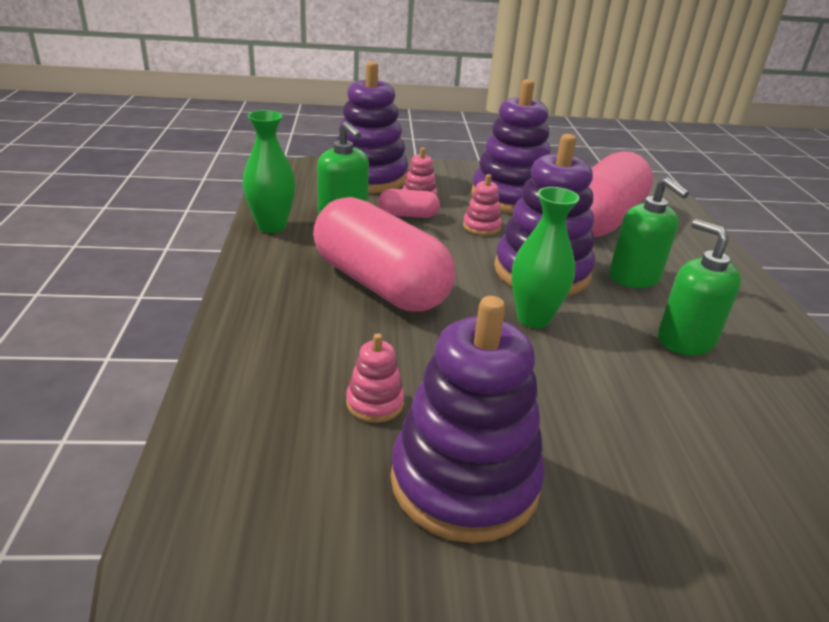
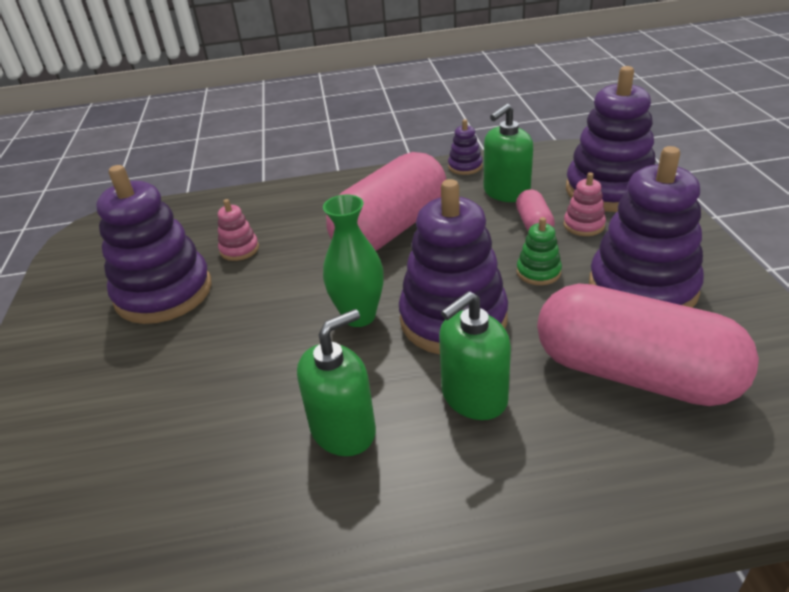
camera: 90 degrees right, 5 degrees up
green vase [243,110,296,233] -> purple stacking toy [448,119,482,175]
pink stacking toy [463,174,502,235] -> green stacking toy [517,217,562,285]

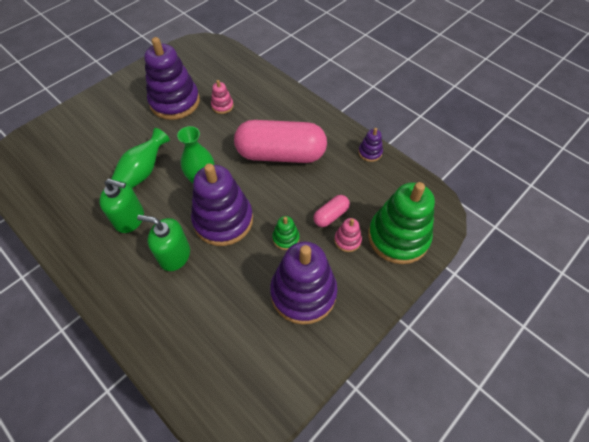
camera: 50 degrees right, 20 degrees up
green soap dispenser [484,104,533,202] -> none
pink capsule [537,283,759,406] -> none
purple stacking toy [566,66,656,212] -> green stacking toy [368,182,435,264]
none -> green vase [111,128,170,188]

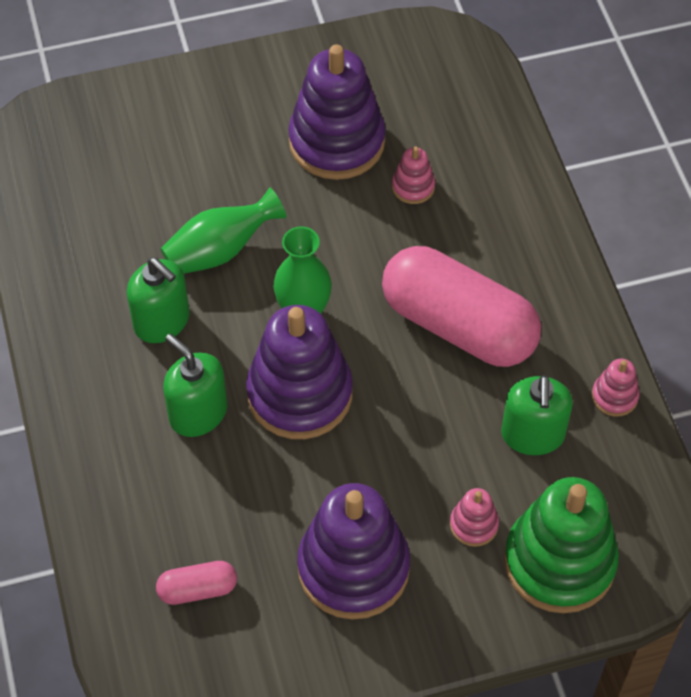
camera: 30 degrees right, 0 degrees up
green stacking toy [272,216,300,250] -> none
pink capsule [313,195,350,227] -> pink capsule moved to [156,561,237,605]
purple stacking toy [358,128,383,162] -> pink stacking toy [592,359,640,417]
none -> green soap dispenser [501,375,573,455]

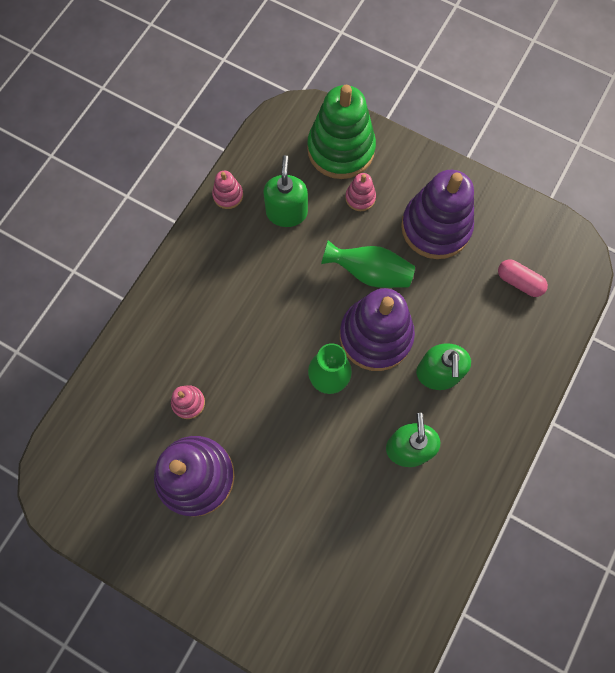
camera: 135 degrees left, 15 degrees up
green vase [161,188,286,274] -> green vase moved to [321,240,415,288]
pink capsule [382,246,541,367] -> none
green soap dispenser [501,375,573,455] -> green soap dispenser turned 45 degrees counterclockwise [263,155,308,227]

